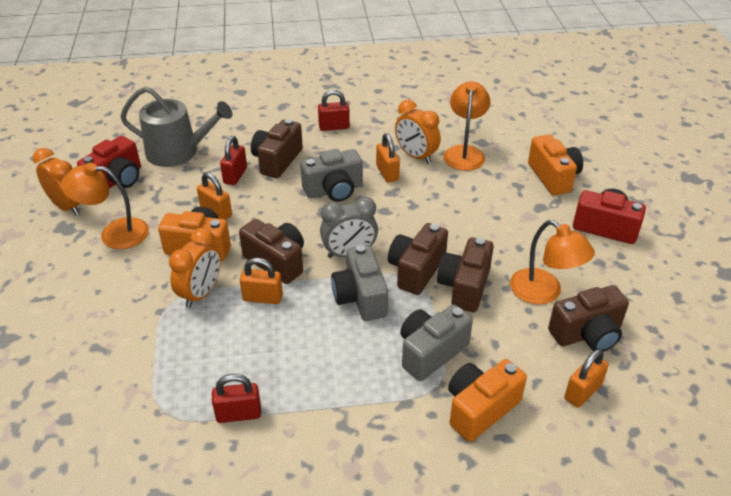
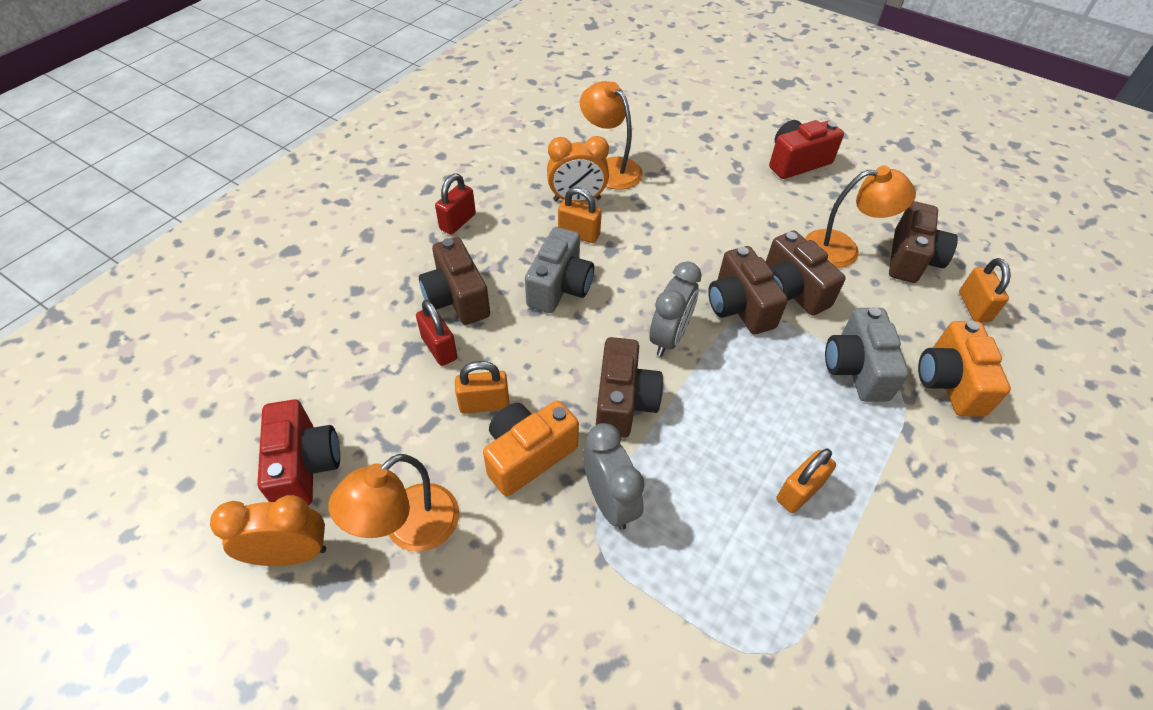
camera: 50 degrees left, 10 degrees up
grey watering can [120,86,232,167] -> none
orange clock [169,228,221,308] -> grey clock [583,423,645,530]
red padlock [212,374,261,423] -> none
brown camera [239,219,304,284] -> brown camera turned 105 degrees clockwise [596,337,663,438]
orange padlock [240,258,283,304] -> orange padlock moved to [776,448,836,513]
grey camera [331,245,388,321] -> none
orange camera [528,134,583,195] -> none

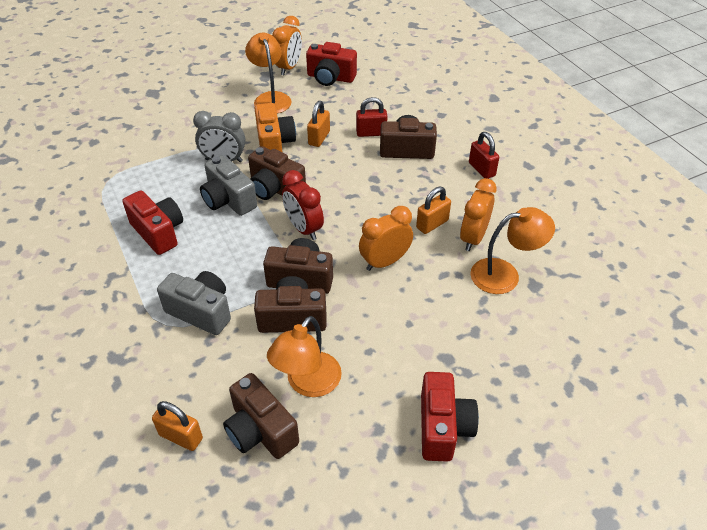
camera: 120 degrees right, 5 degrees down
grey camera [525,227,594,313] -> grey camera moved to [200,155,257,216]
grey clock [649,261,702,357] -> red clock [282,170,324,240]
orange padlock [776,448,836,513] -> red camera [122,190,183,255]
orange camera [918,321,1011,417] -> none
none -> orange clock [359,206,413,271]

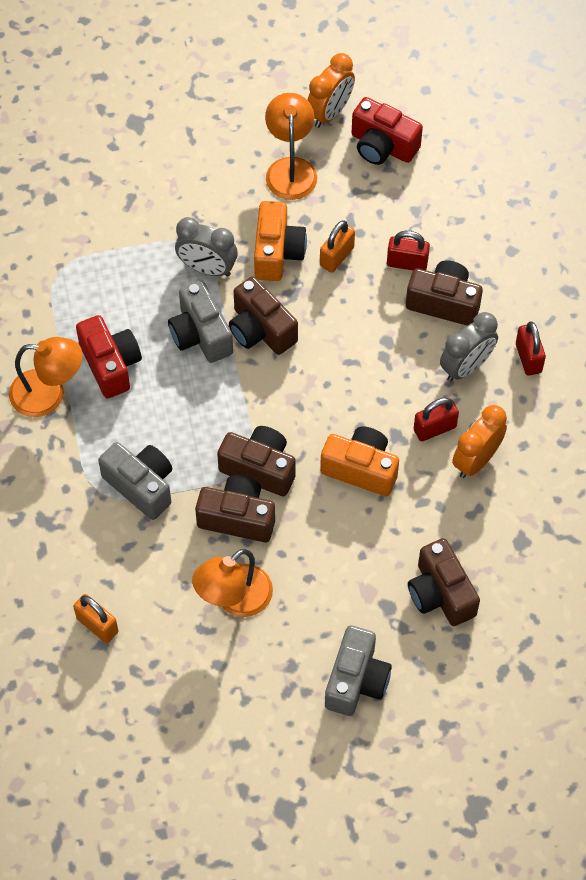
camera: 15 degrees right, 15 degrees up
brown camera [223,373,299,459] -> brown camera moved to [408,538,480,626]
red clock [282,170,324,240] -> none
orange clock [359,206,413,271] -> orange camera [320,426,399,496]
orange padlock [416,187,451,234] -> red padlock [414,398,459,441]
red camera [421,372,479,462] -> grey camera [325,625,392,716]
orange lamp [471,207,555,294] -> orange lamp moved to [9,337,83,417]
none -> grey clock [440,312,498,382]

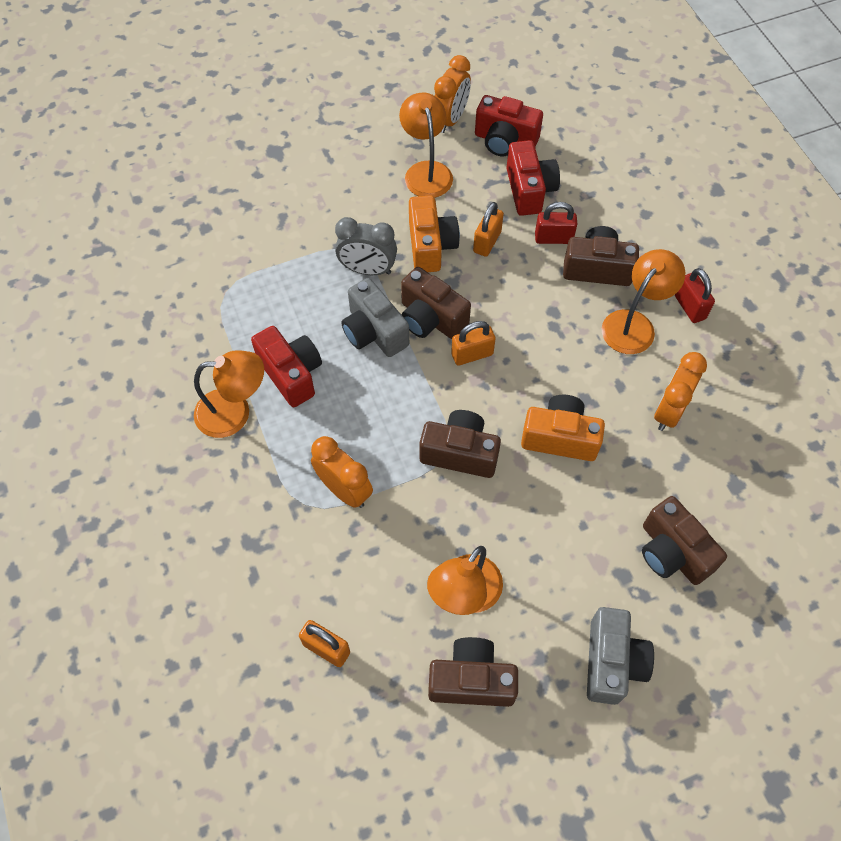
camera: 10 degrees left, 0 degrees up
grey camera [98,442,172,520] -> orange clock [311,436,373,508]
brown camera [195,475,275,542] -> brown camera moved to [428,637,518,707]
red padlock [414,398,459,441] -> none
grey clock [440,312,498,382] -> orange lamp [602,249,685,354]
none -> orange padlock [451,321,496,365]
none -> red camera [506,140,560,216]

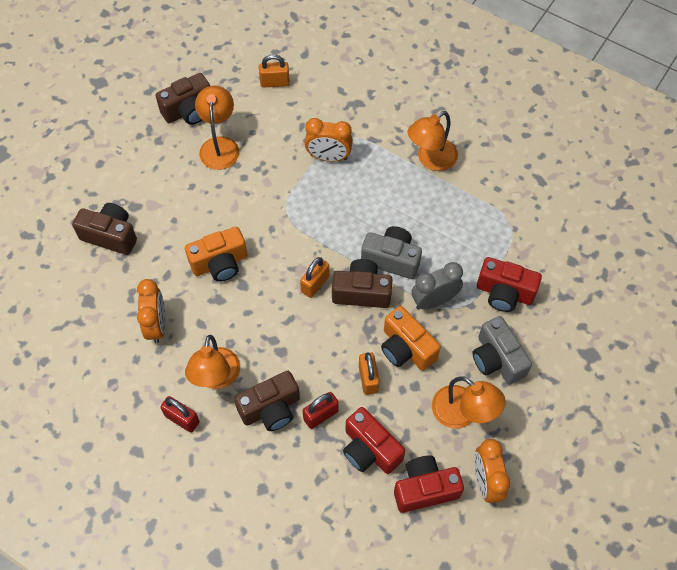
camera: 145 degrees right, 0 degrees up
red camera [251,326,322,407] -> red camera moved to [477,257,542,312]
brown camera [419,410,501,478] -> none
grey camera [587,607,654,705] -> grey camera moved to [473,316,532,385]

